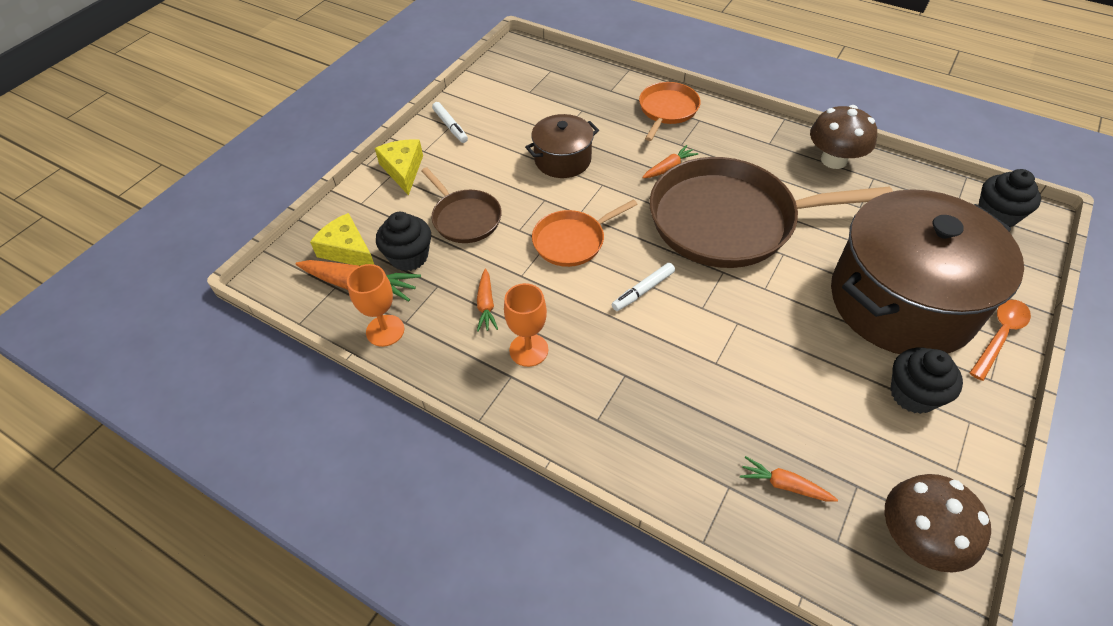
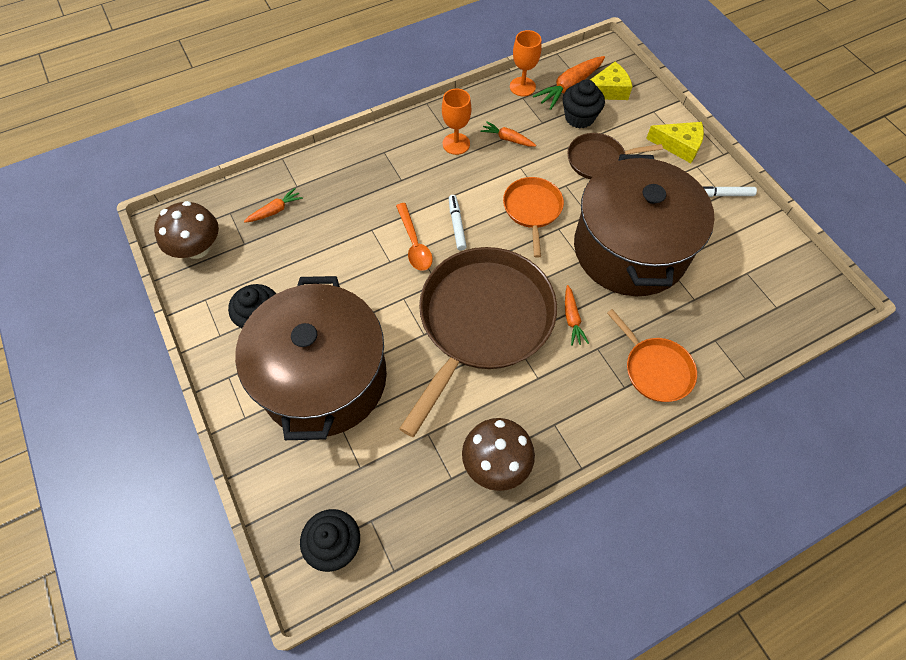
camera: 120 degrees right, 10 degrees up
brown pot [525,114,599,178] -> brown pot [574,154,715,296], size x2.08
orange spoon [970,300,1031,381] -> orange spoon moved to [396,203,433,271]

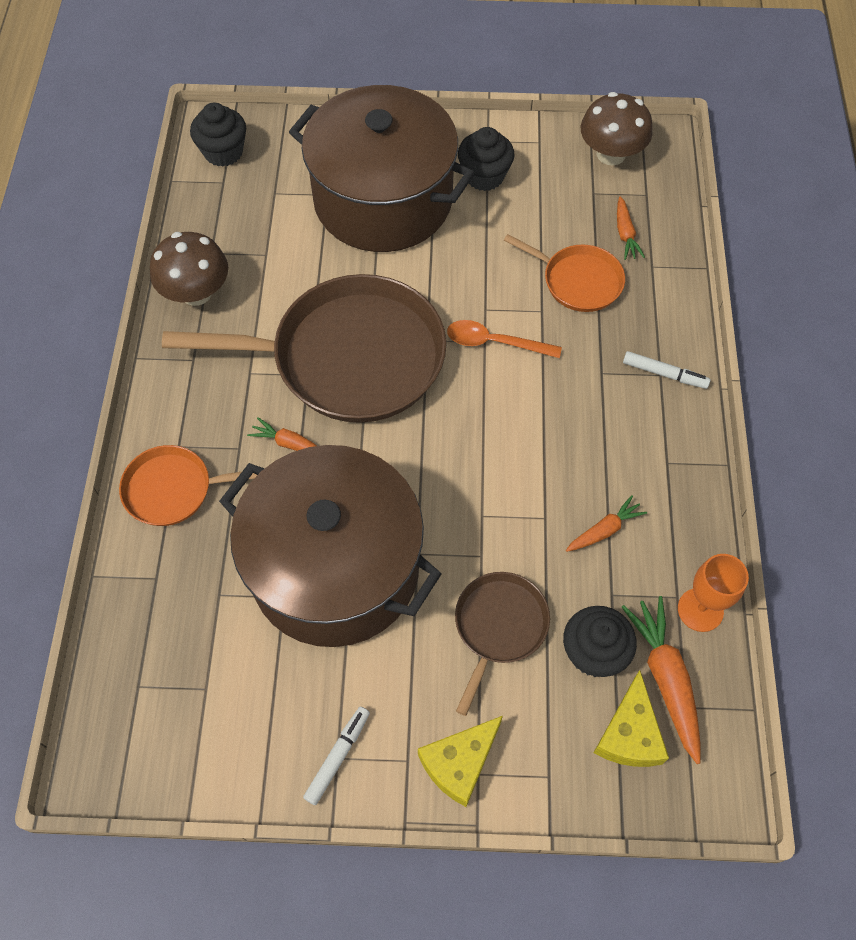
camera: 120 degrees right, 0 degrees up
brown pan [399,247,557,437] -> brown pan turned 60 degrees counterclockwise [162,274,447,423]
orange goblet [442,88,471,155] -> none
white marker [449,195,467,251] -> white marker moved to [623,351,711,389]
orange pan [503,177,564,258] -> orange pan moved to [504,234,625,312]

